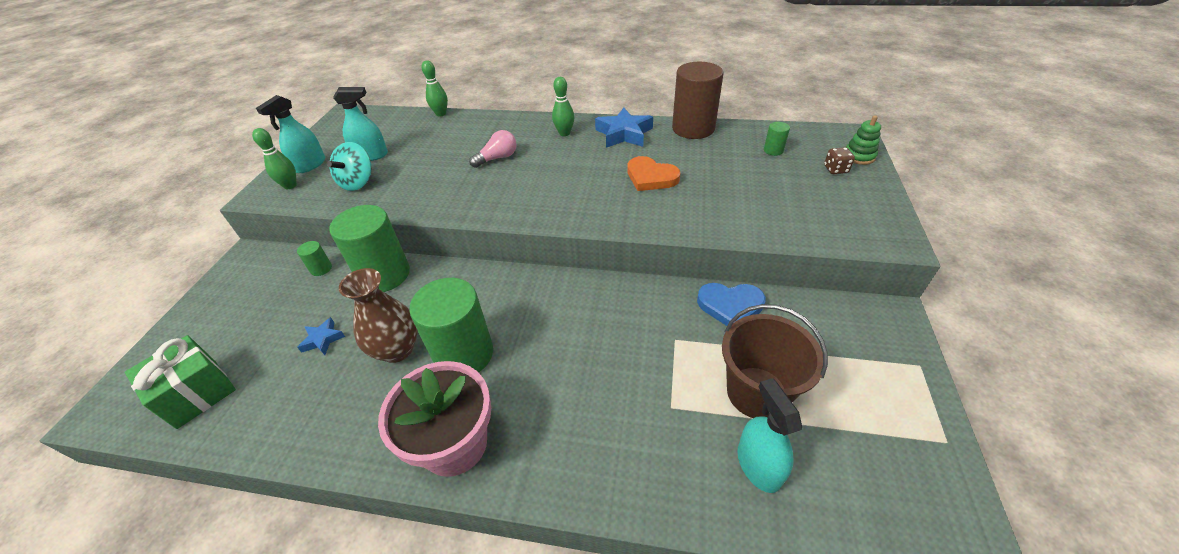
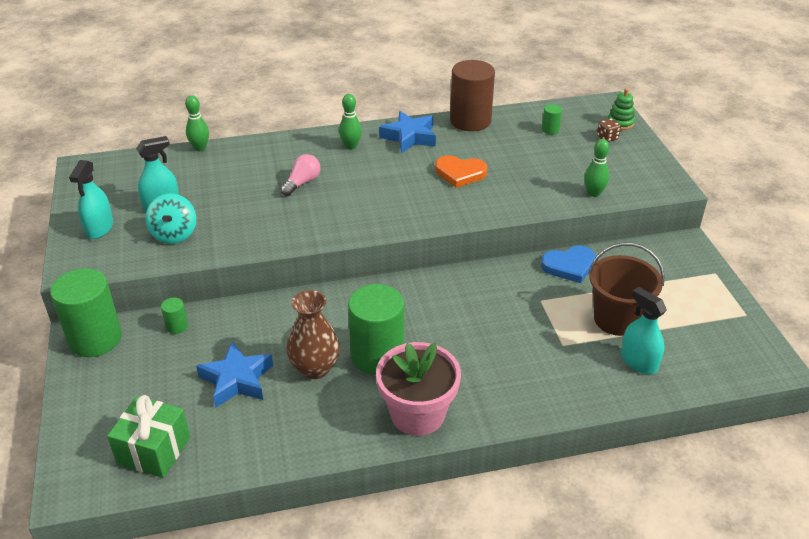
camera: 25 degrees left, 5 degrees down
green bowling pin [252,128,297,189] -> green bowling pin moved to [584,139,610,197]
blue star [297,317,345,355] -> blue star [196,341,273,407], size x1.87
green cylinder [329,205,410,292] -> green cylinder moved to [50,268,122,357]

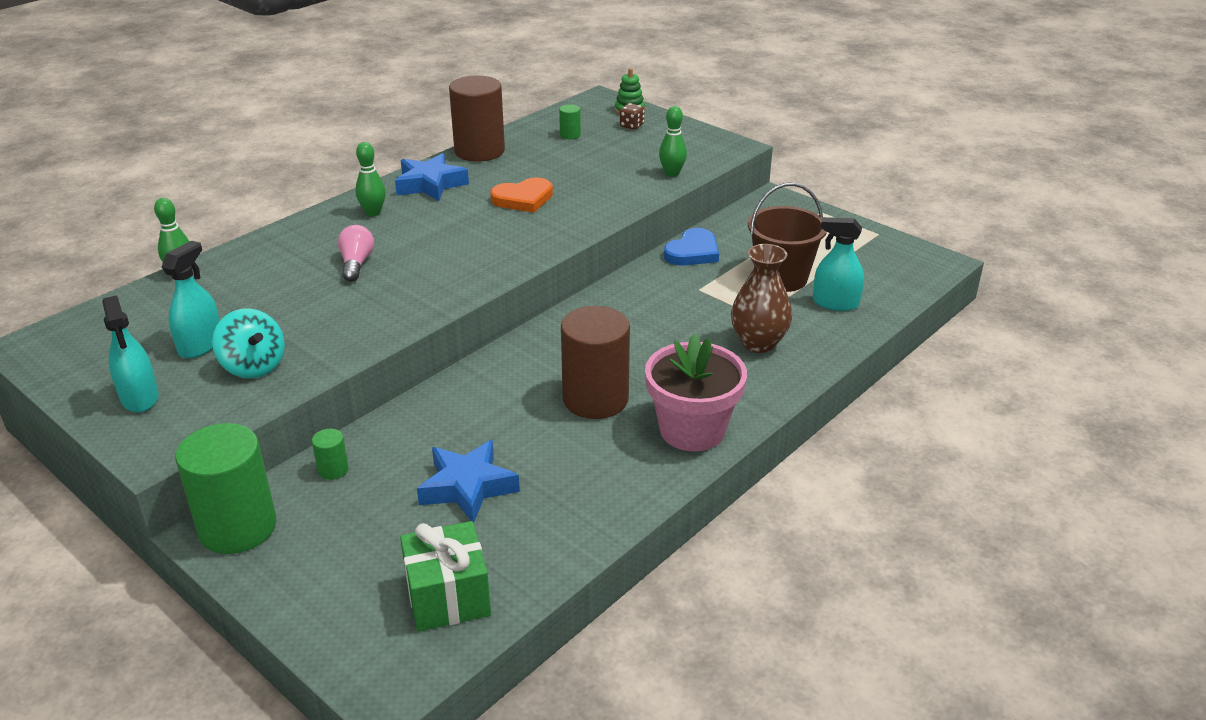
camera: 35 degrees left, 5 degrees down
brown vase [286,290,340,379] -> brown vase moved to [731,244,792,353]
green cylinder [348,284,404,375] -> brown cylinder [561,306,630,419]

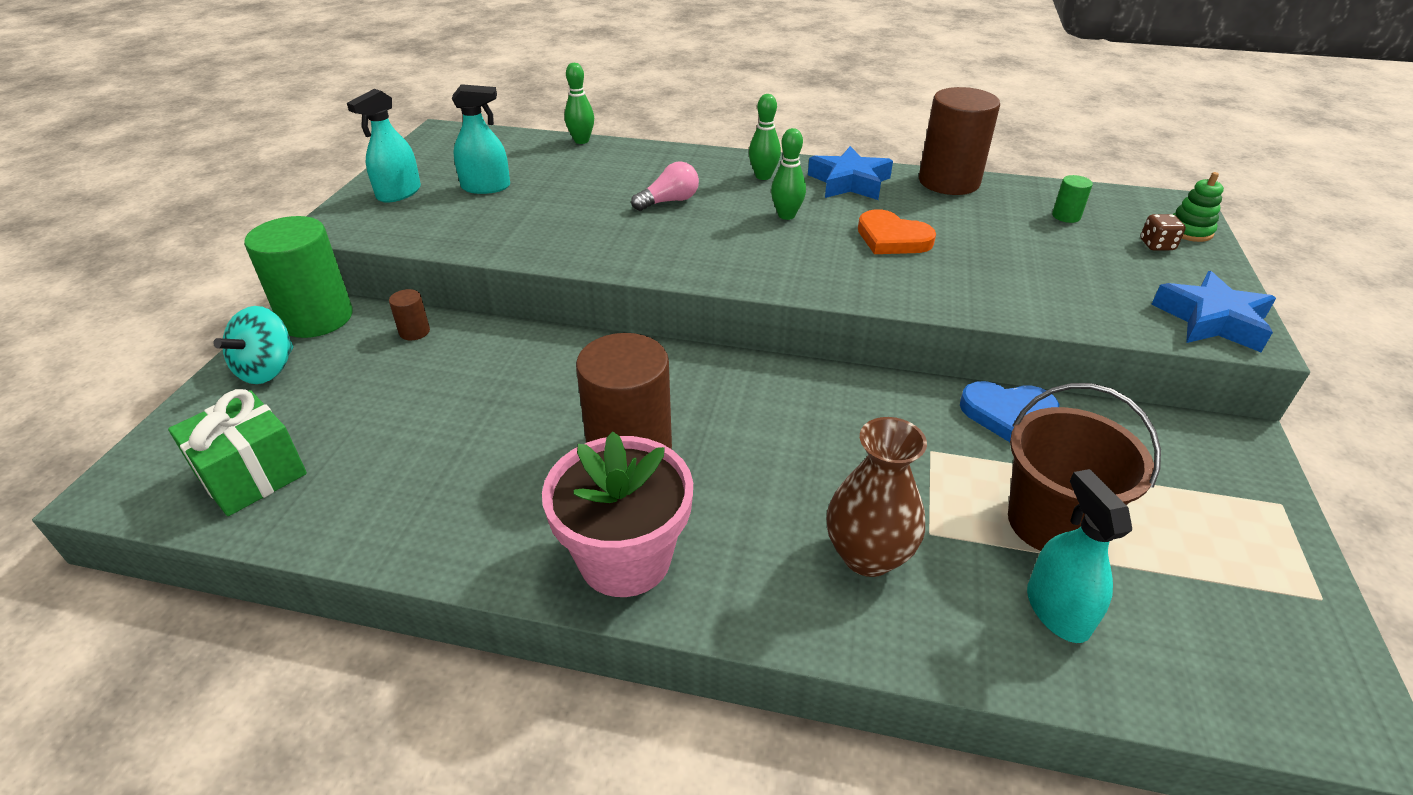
camera: 60 degrees right, 5 degrees up
turquoise spinning top [212,308,285,378] -> turquoise spinning top moved to [213,306,294,384]
green cylinder [312,429,349,480] -> brown cylinder [389,289,430,341]
blue star [417,440,520,523] -> blue star moved to [1151,271,1276,352]
green bowling pin [659,106,687,177] -> green bowling pin moved to [771,128,806,220]

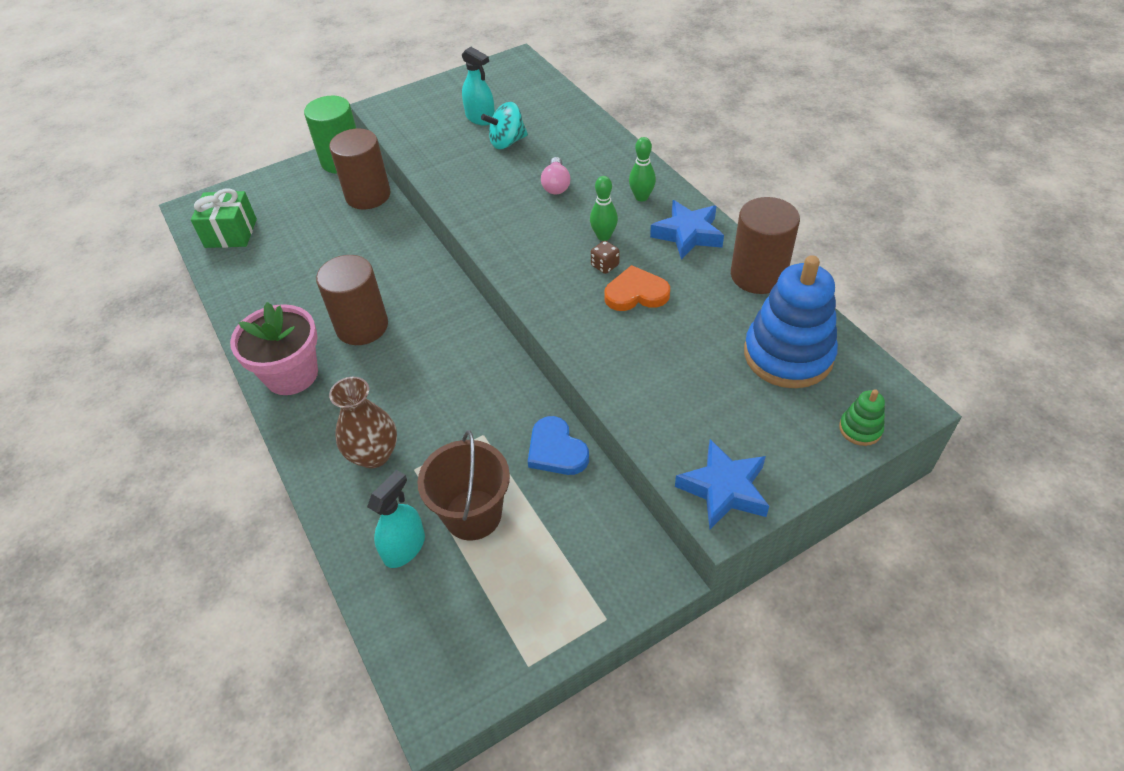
camera: 50 degrees right, 10 degrees up
turquoise spinning top [213,306,294,384] -> turquoise spinning top moved to [481,102,528,149]
turquoise spray bottle [347,89,421,203] -> none
brown cylinder [389,289,430,341] -> brown cylinder [329,129,390,209], size x2.36
green bowling pin [564,63,594,144] -> none
pink light bulb [631,161,699,211] -> pink light bulb turned 75 degrees clockwise [541,157,570,194]
orange heart [858,209,936,254] -> orange heart turned 90 degrees clockwise [604,265,670,311]
green cylinder [1052,175,1093,223] -> blue stacking toy [744,255,838,388]
brown dice [1140,214,1186,250] -> brown dice moved to [591,241,620,274]

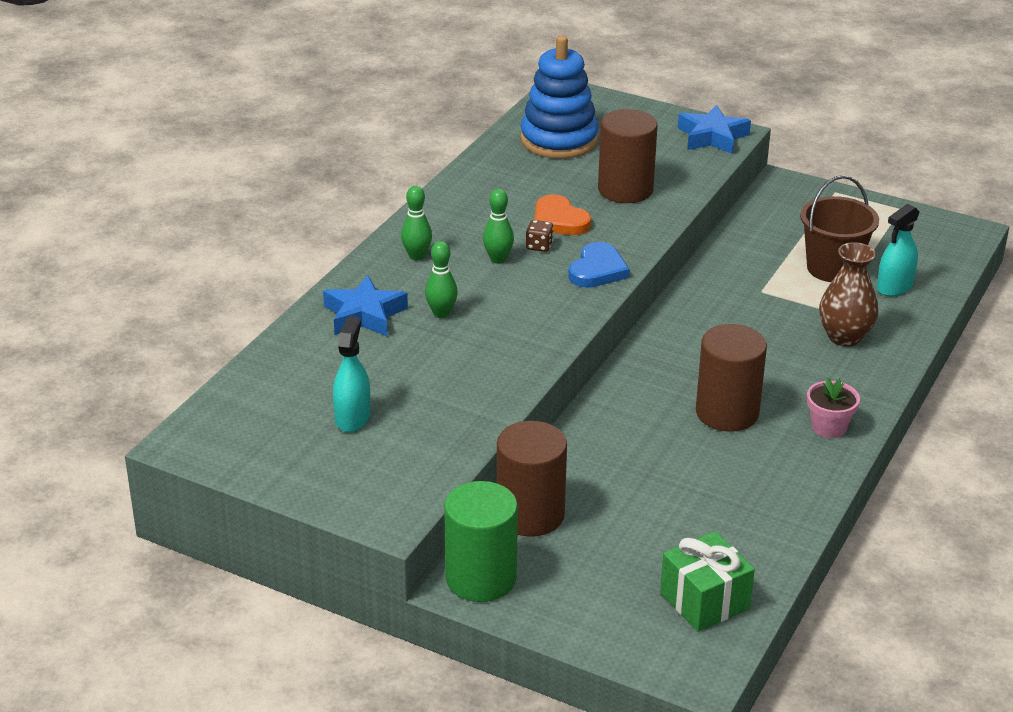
camera: 125 degrees left, 15 degrees down
pink flower pot [230,302,318,395] -> pink flower pot [807,377,860,438], size x0.57
turquoise spray bottle [367,470,425,568] -> turquoise spray bottle turned 45 degrees counterclockwise [877,204,919,296]
turquoise spinning top [481,102,528,149] -> none
blue heart [528,416,589,475] -> blue heart moved to [568,242,629,288]
pink light bulb [541,157,570,194] -> green bowling pin [425,241,458,318]
blue star [650,200,724,260] -> blue star moved to [323,275,408,337]
brown cylinder [731,197,800,294] -> brown cylinder moved to [598,109,658,203]
green stacking toy [839,389,885,446] -> none

